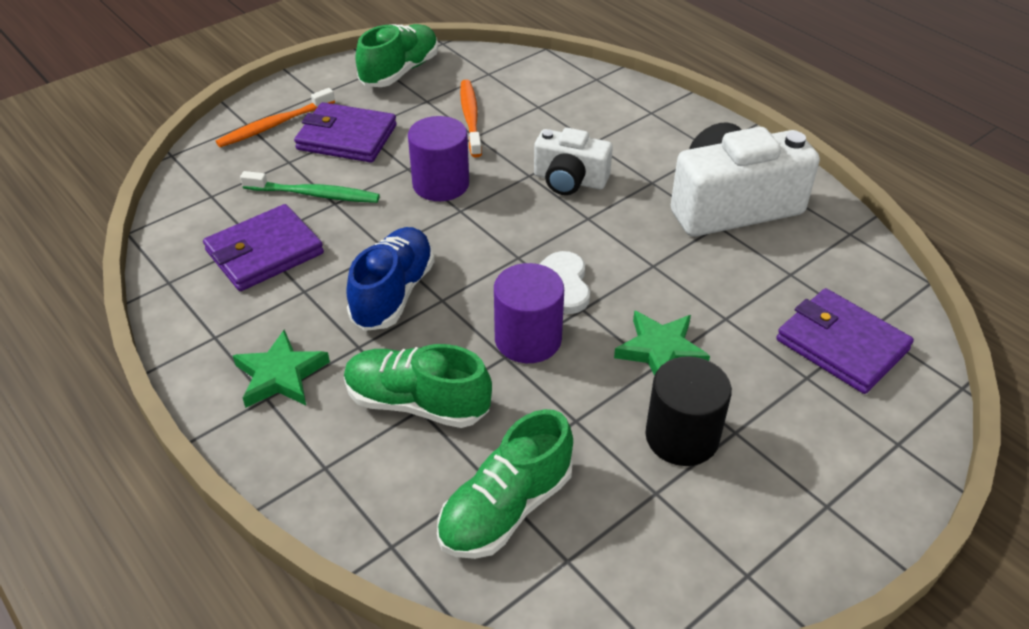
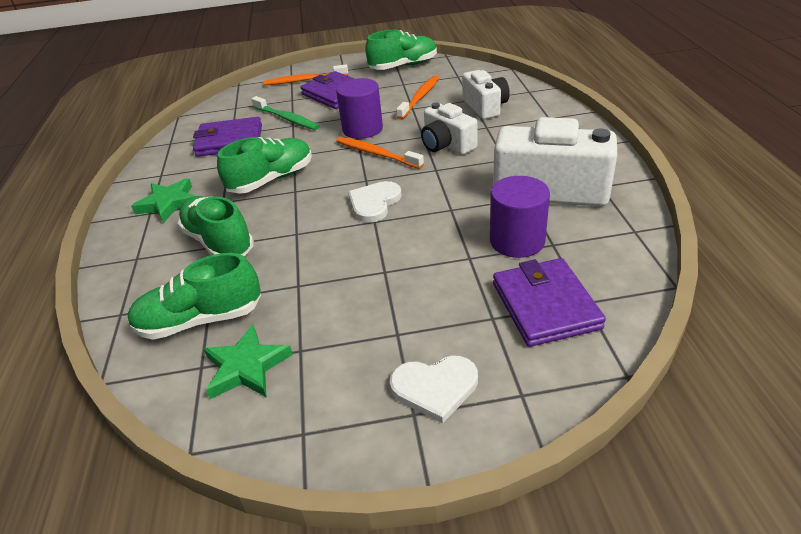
camera: 35 degrees right, 5 degrees down
blue shoe [346,227,435,331] -> green shoe [217,137,312,194]
purple cylinder [494,263,564,363] -> purple cylinder moved to [490,176,550,258]
green star [614,311,710,376] -> green star moved to [204,324,293,399]
black cylinder [645,356,732,466] -> none
none -> orange toothbrush [336,137,424,169]
none -> white heart [390,356,478,424]
none -> white camera [462,70,510,120]

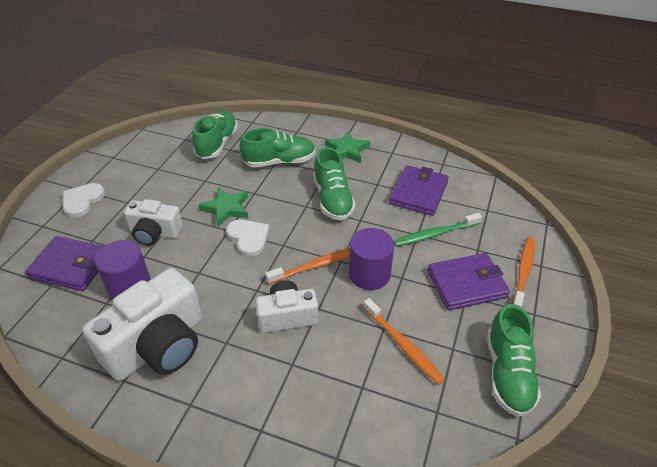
camera: 115 degrees right, 5 degrees up
green star [204,324,293,399] -> green star moved to [199,187,248,227]
white camera [462,70,510,120] -> white camera moved to [124,199,183,246]

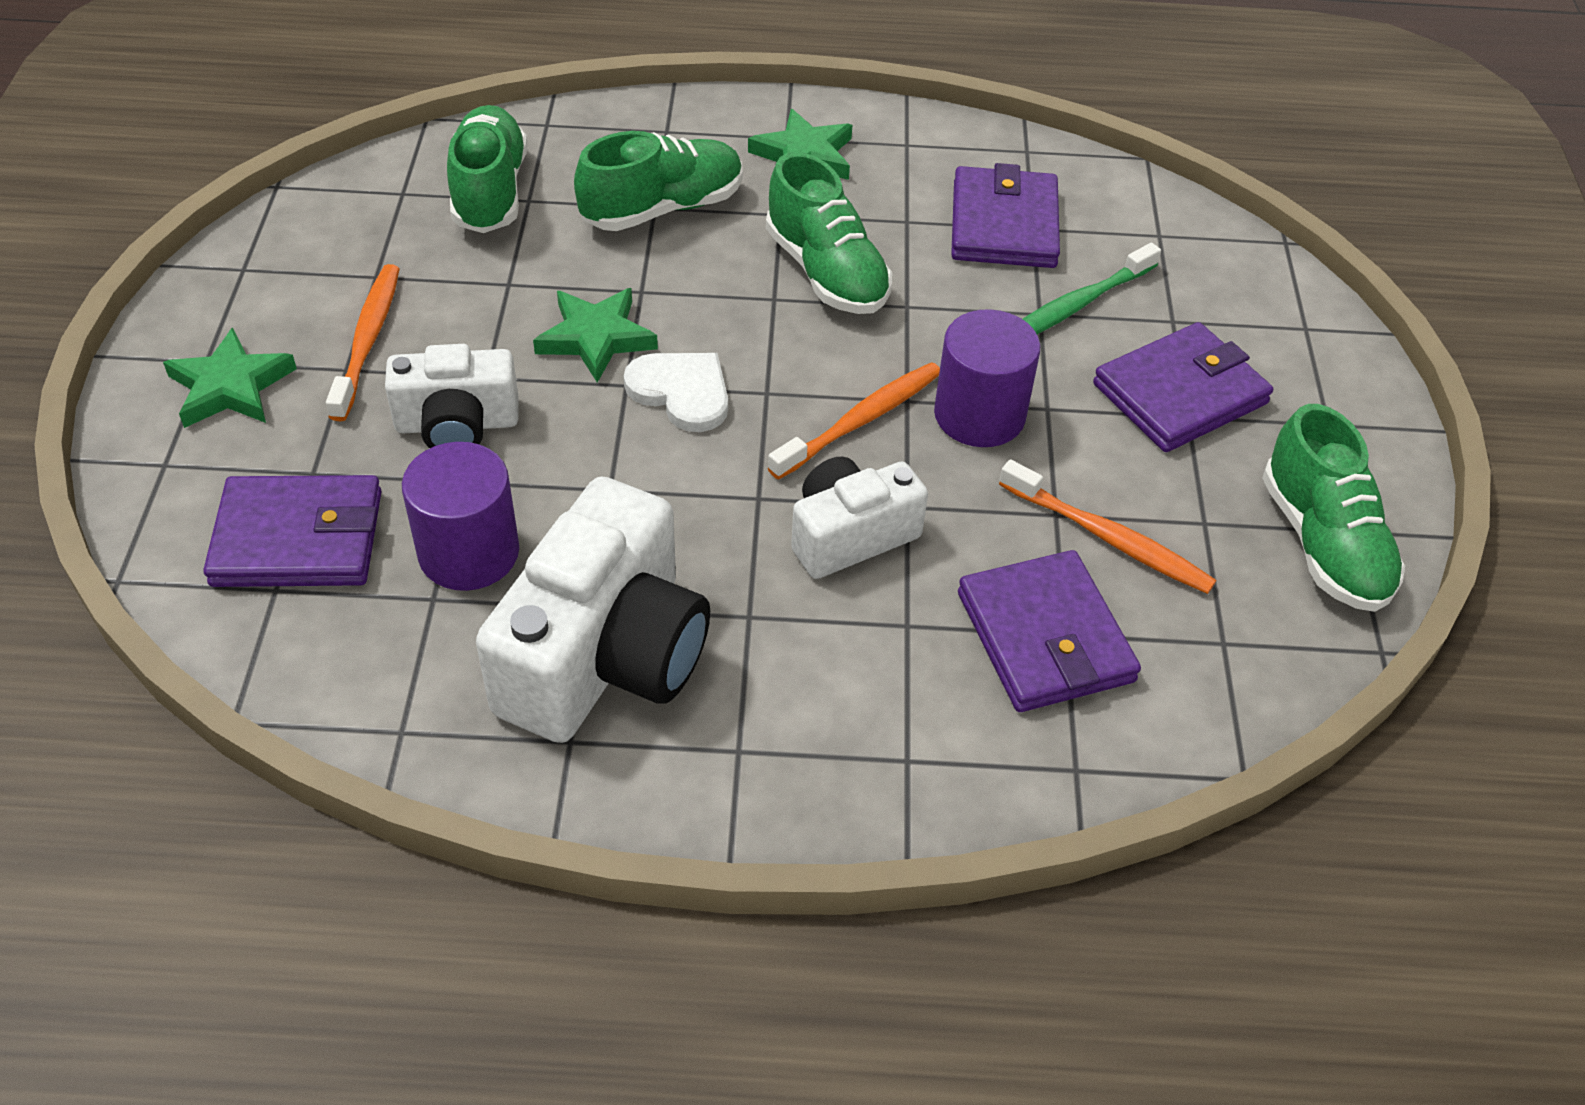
camera: 20 degrees left, 5 degrees up
white heart [63,183,105,218] -> green star [163,327,297,428]
orange toothbrush [512,237,535,308] -> orange toothbrush moved to [326,264,400,421]
none -> purple wallet [958,550,1141,712]

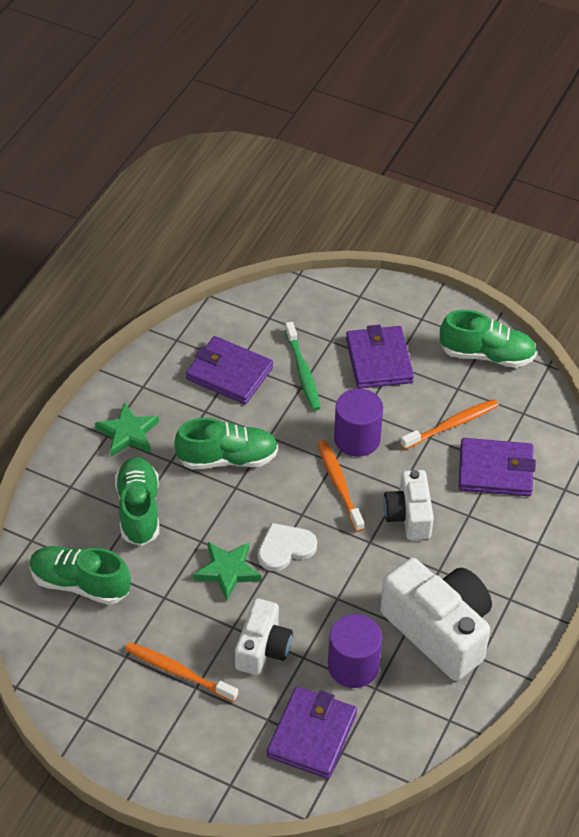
camera: 65 degrees left, 0 degrees up
green star [163,327,297,428] -> none

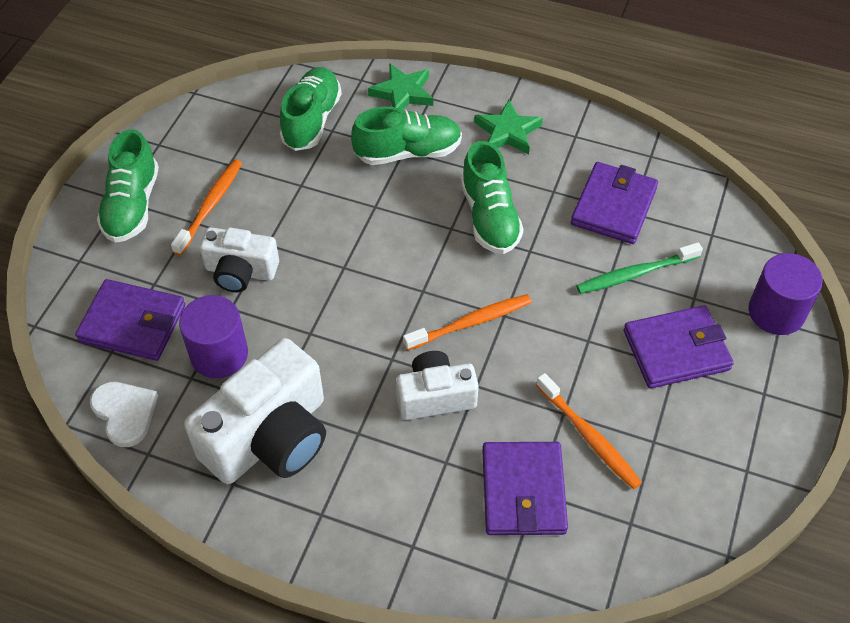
camera: 85 degrees right, 5 degrees up
green star [193,542,262,601] -> green star moved to [368,63,433,110]
white heart [258,523,317,571] -> white heart moved to [90,382,158,447]
purple cylinder [334,388,383,457] -> purple cylinder moved to [748,253,823,335]
green shoe [440,310,537,368] -> green shoe moved to [97,129,159,243]

